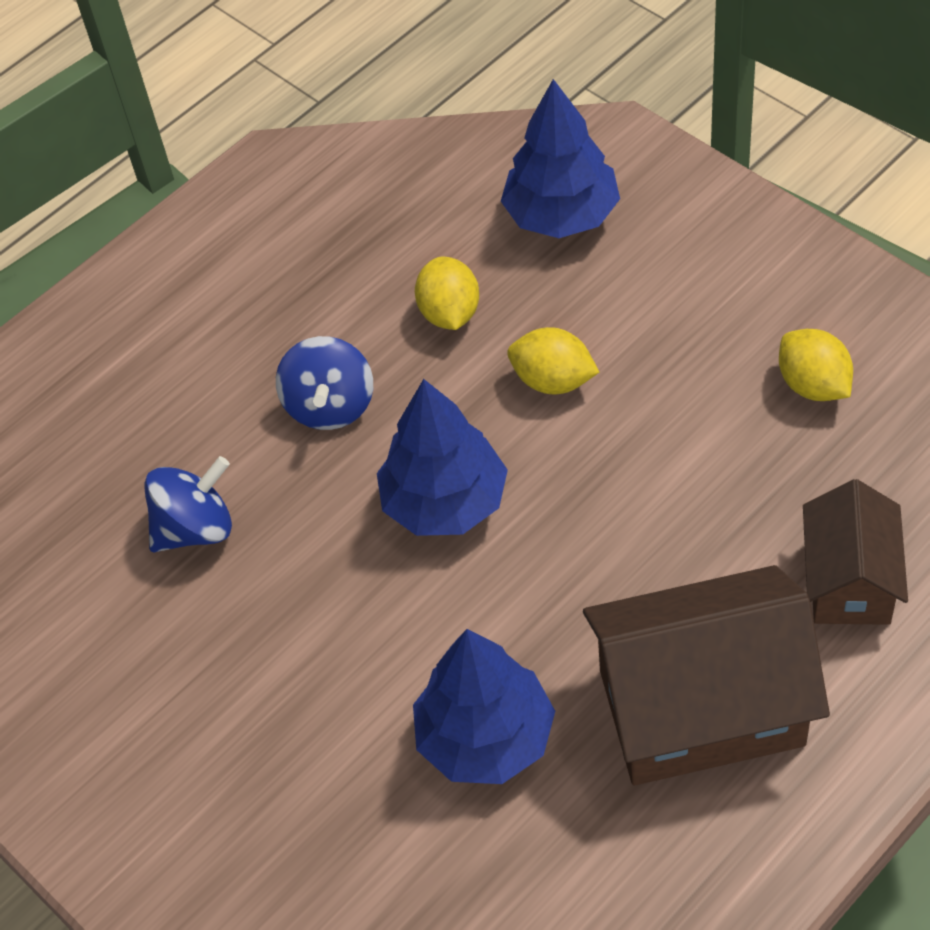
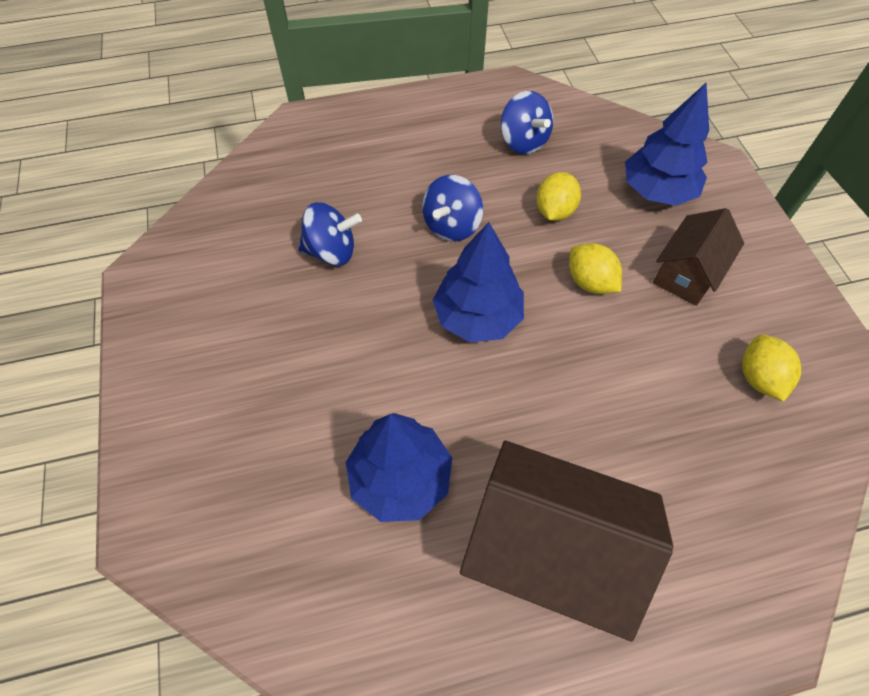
camera: 25 degrees right, 5 degrees up
brown house [803,479,908,625] -> brown house moved to [653,208,744,306]
none -> blue spinning top [501,91,553,154]

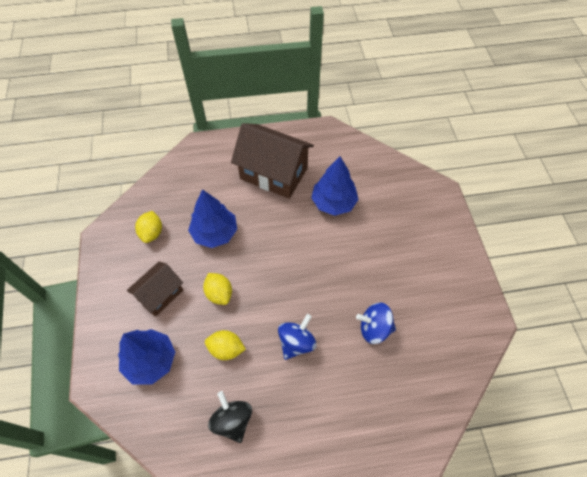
camera: 175 degrees left, 0 degrees up
blue tree [433,222,524,342] -> blue tree moved to [188,189,237,248]
blue spinning top [501,91,553,154] -> black spinning top [208,391,252,443]
yellow lemon [536,172,581,221] -> yellow lemon turned 75 degrees clockwise [205,330,246,360]

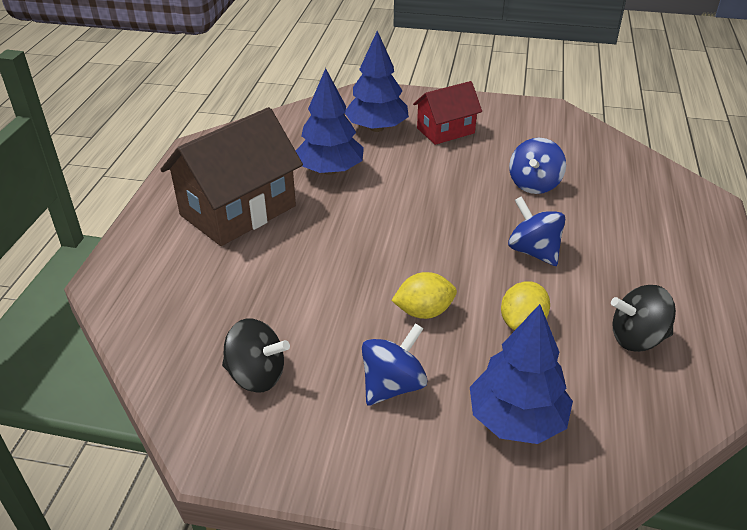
camera: 70 degrees left, 20 degrees down
brown house [127,261,183,317] -> blue spinning top [362,323,427,406]
yellow lemon [135,211,162,243] -> black spinning top [222,318,290,393]
blue tree [188,189,237,248] -> blue tree moved to [345,31,409,132]
none -> red house [413,81,482,145]

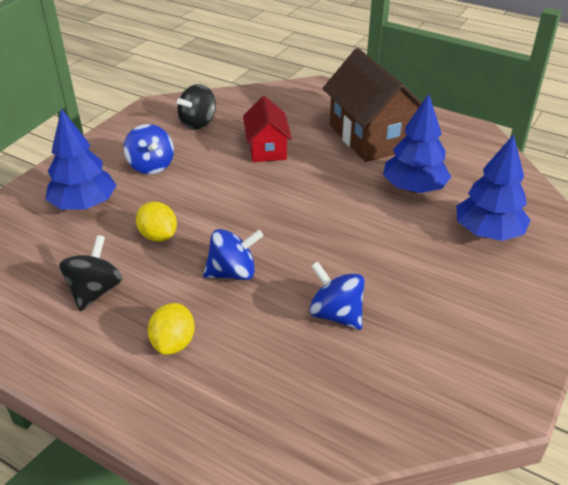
camera: 110 degrees right, 0 degrees up
yellow lemon [391,272,457,319] -> yellow lemon moved to [148,303,195,355]
red house [413,81,482,145] -> red house moved to [243,96,292,162]

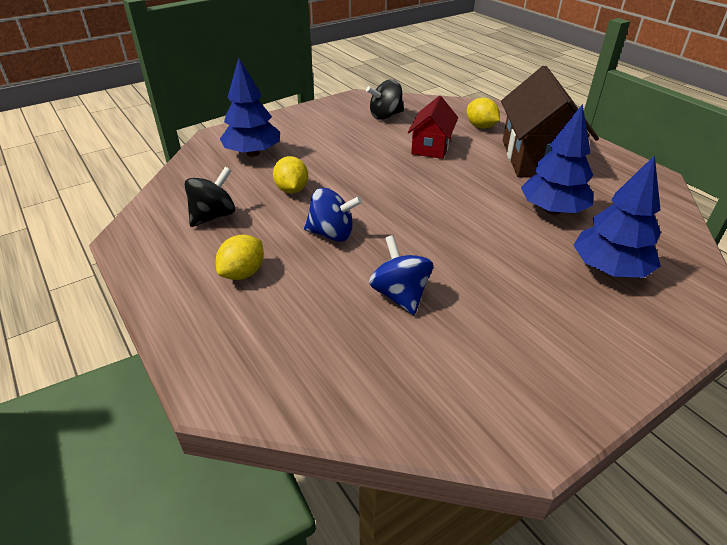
camera: 25 degrees right, 0 degrees up
blue spinning top [124,124,174,174] -> none
none -> yellow lemon [467,98,500,129]

